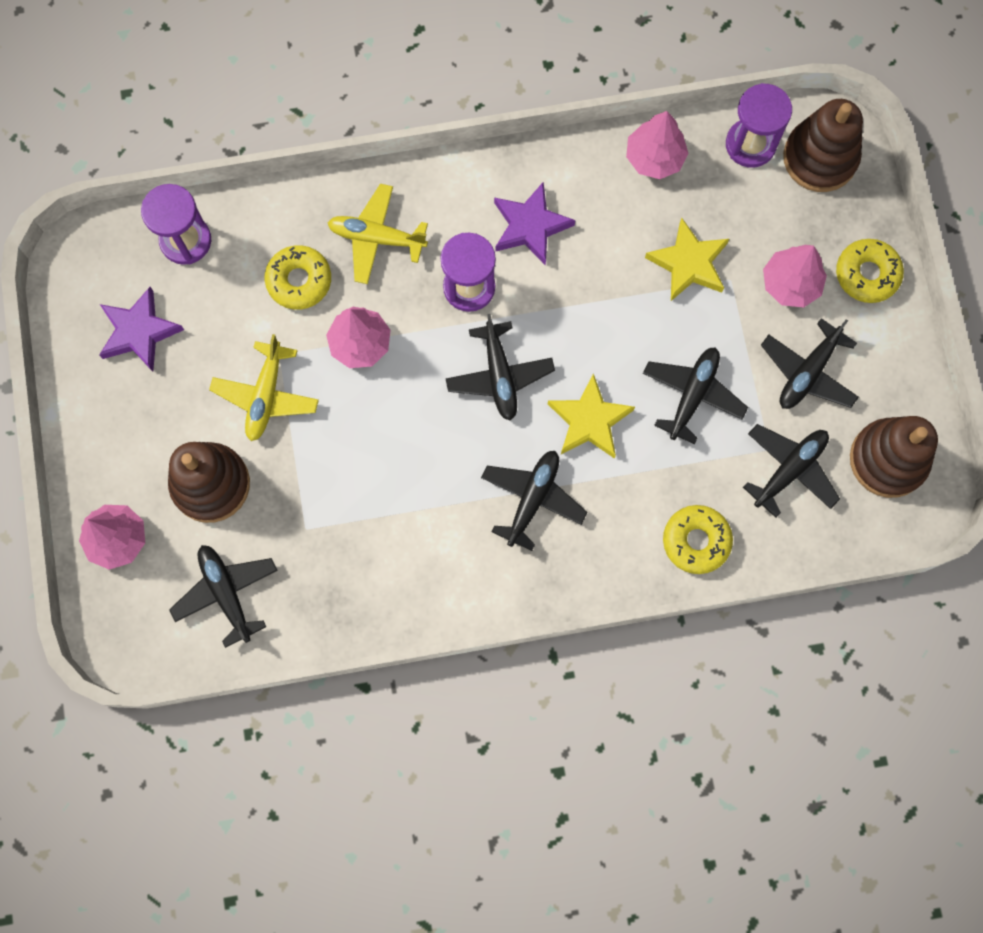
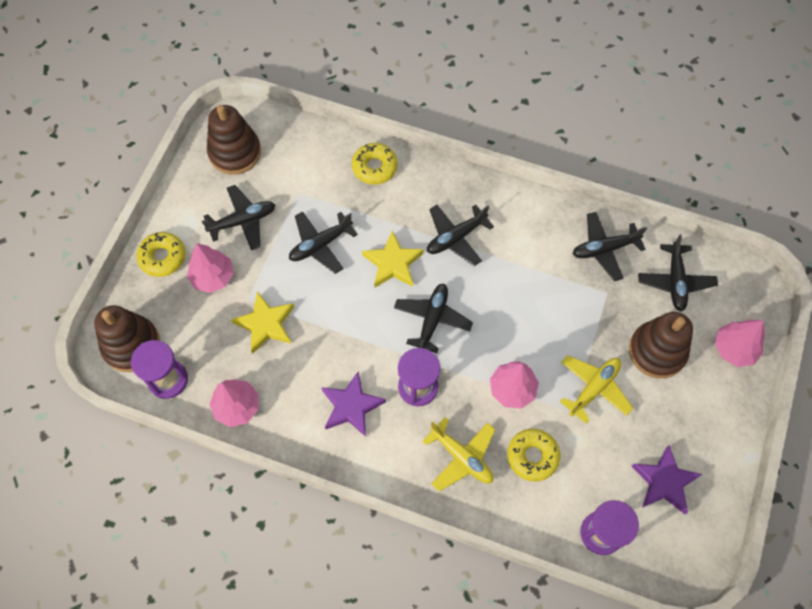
camera: 150 degrees left, 10 degrees down
black plane [743,424,840,518] -> black plane moved to [573,212,647,281]

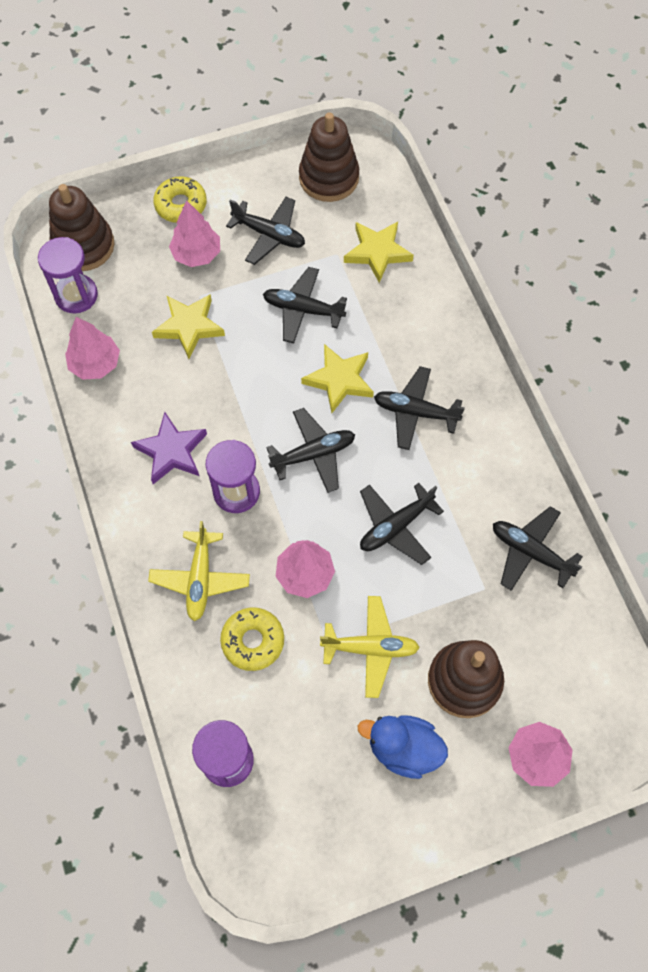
camera: 50 degrees right, 0 degrees up
yellow donut [352,143,398,185] -> none
purple star [632,445,702,514] -> none
black plane [638,235,718,311] -> black plane moved to [360,483,444,565]
none -> yellow star [344,222,414,283]
none -> blue duck [358,715,448,779]

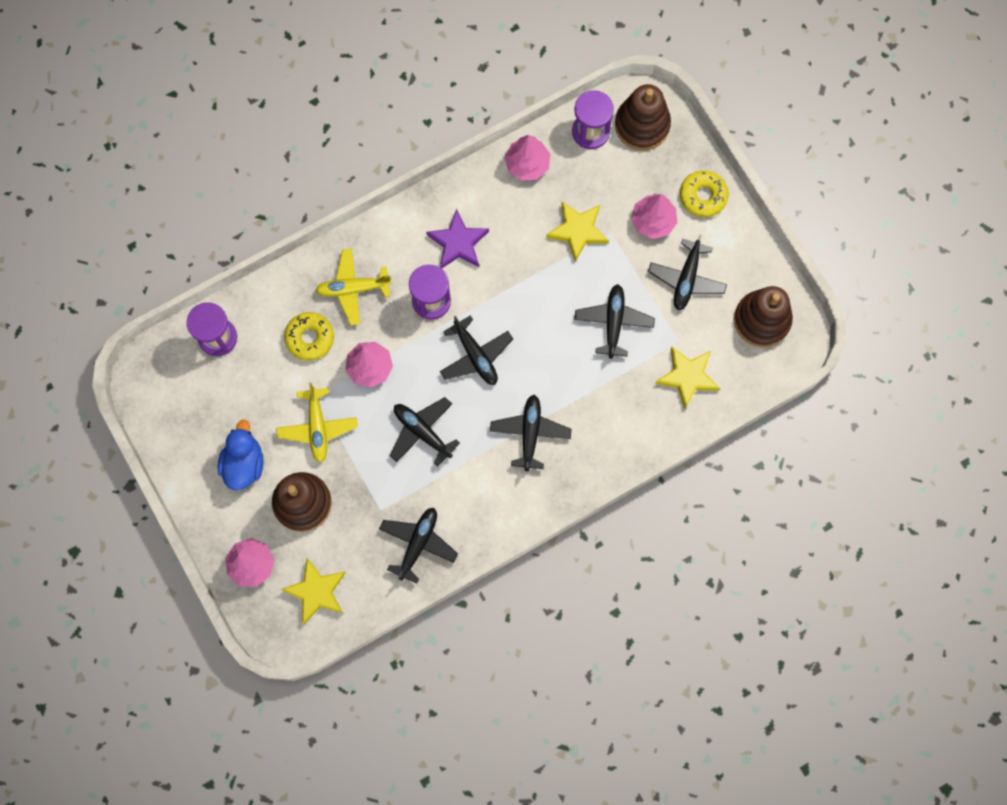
camera: 80 degrees right, 10 degrees up
yellow star [301,344,374,413] -> yellow star moved to [281,558,346,624]

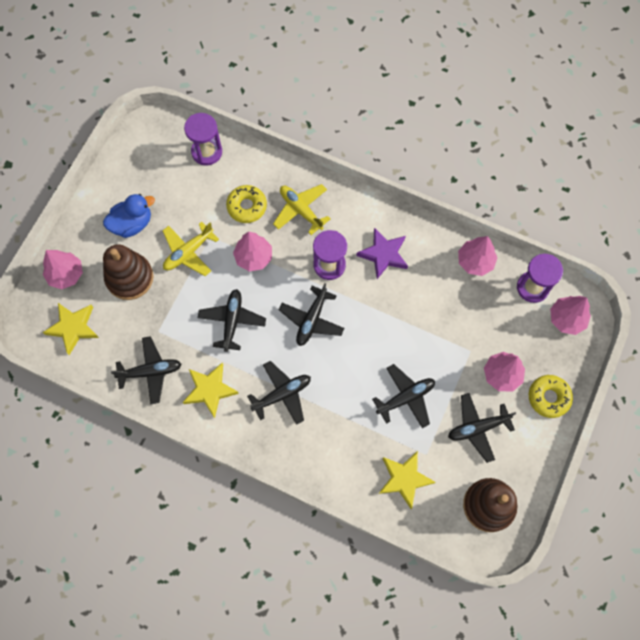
camera: 55 degrees right, 5 degrees down
yellow star [546,201,609,262] -> yellow star moved to [183,363,239,418]
brown stacking toy [615,84,671,151] -> pink tree [550,296,591,335]

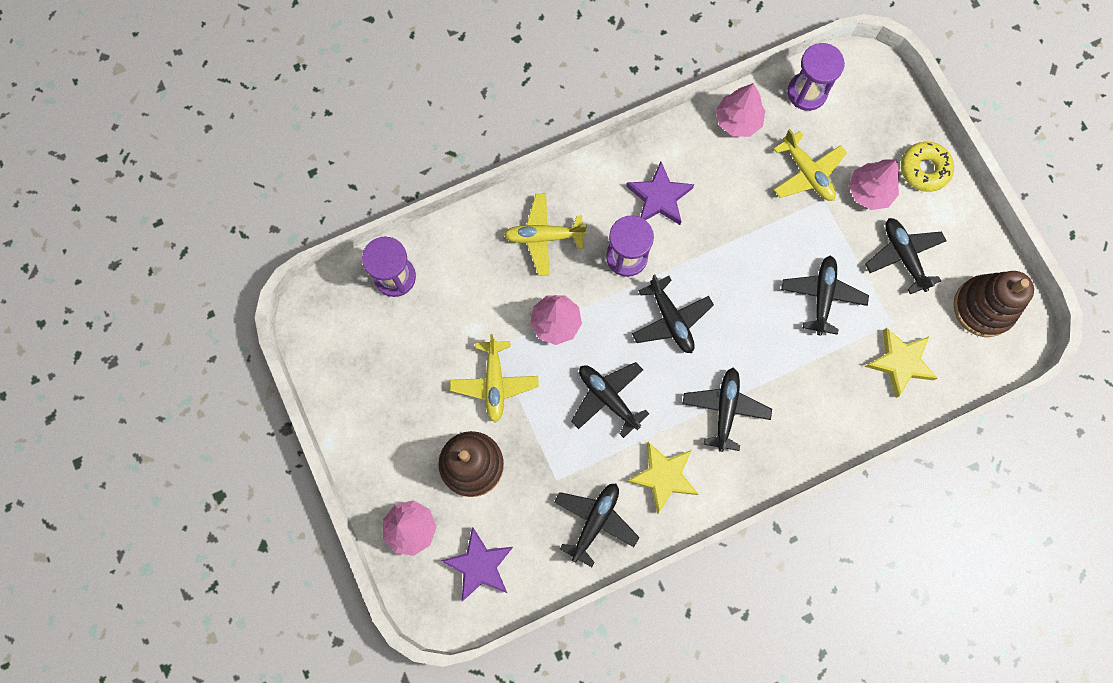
camera: 50 degrees left, 5 degrees up
yellow star [43,303,99,355] -> purple star [441,527,513,601]
blue duck [103,194,155,238] -> none
yellow donut [226,185,267,223] -> none
black plane [448,393,516,463] -> black plane turned 135 degrees clockwise [865,218,947,294]
pink tree [550,296,591,335] -> none
none -> yellow plane [774,129,847,201]

